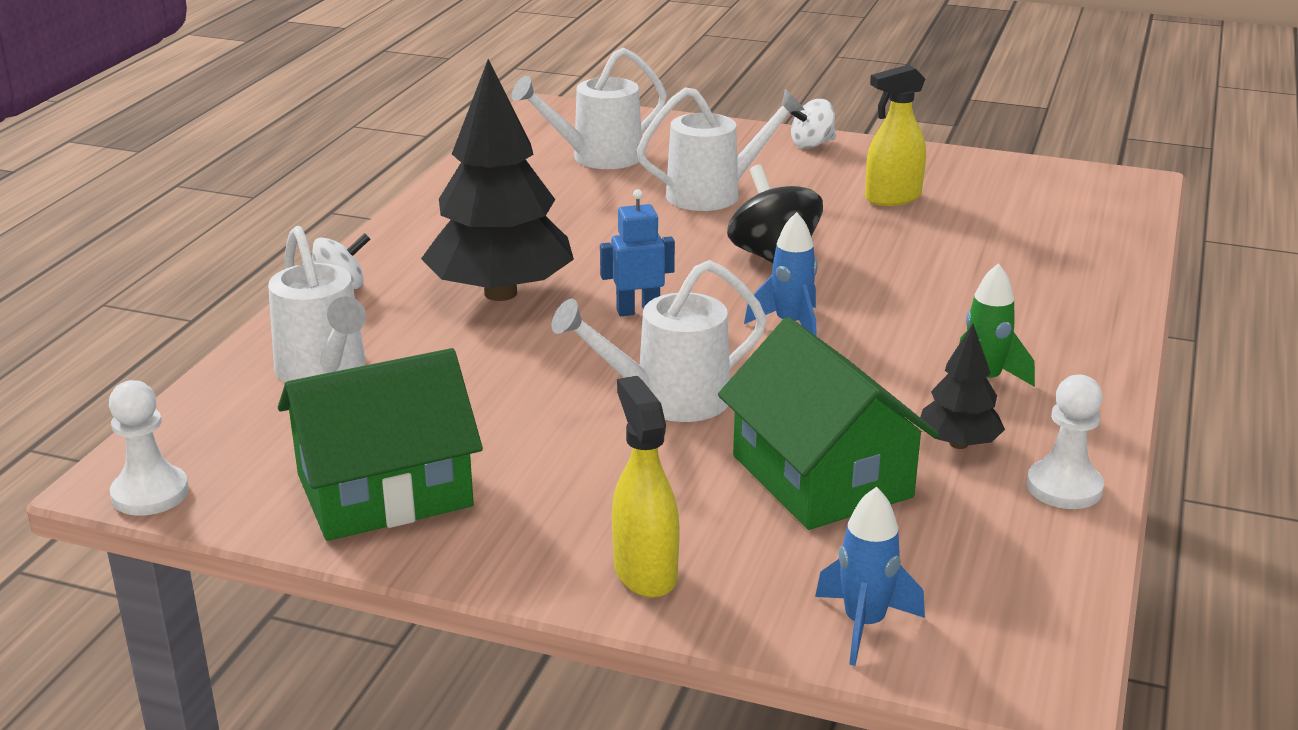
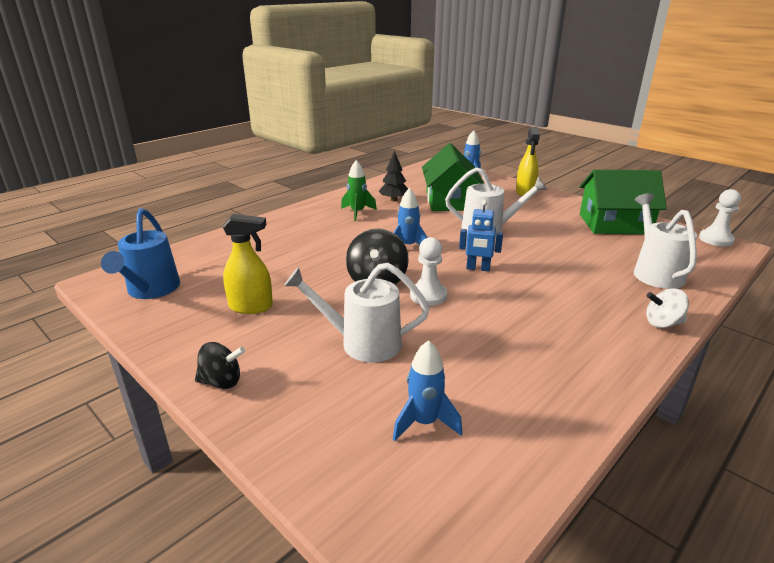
camera: 155 degrees left, 0 degrees up
black tree [421,59,574,301] -> none
white watering can [512,47,667,169] -> blue rocket [393,340,462,441]
white spinning top [789,99,836,149] -> black spinning top [195,342,245,389]
white pawn [1027,375,1104,509] -> white pawn moved to [410,237,447,306]
none -> blue watering can [101,208,180,299]

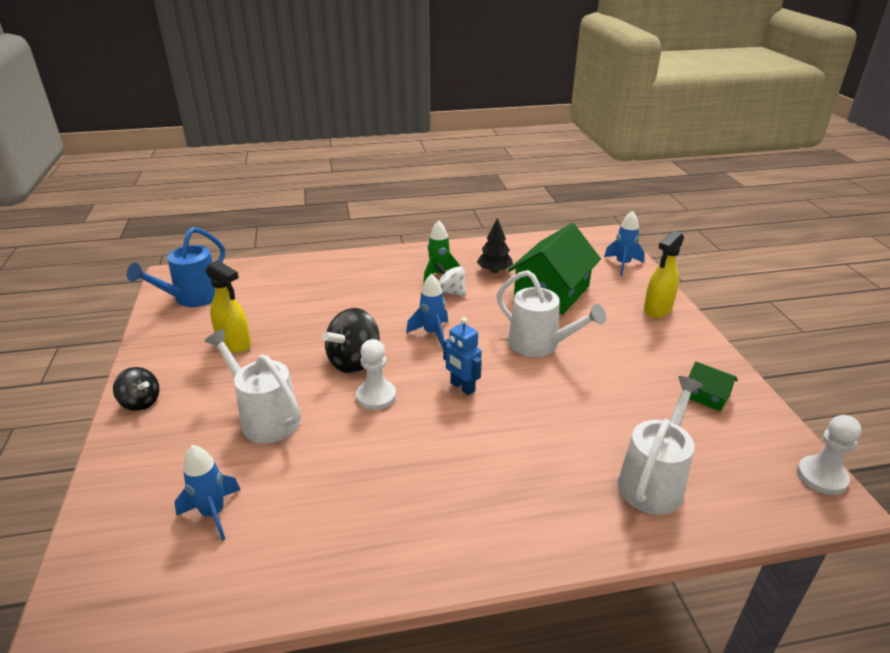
camera: 35 degrees right, 5 degrees up
green house [580,170,667,234] -> green house [688,361,738,411], size x0.45
white spinning top [646,288,689,328] -> white spinning top moved to [435,262,466,297]

